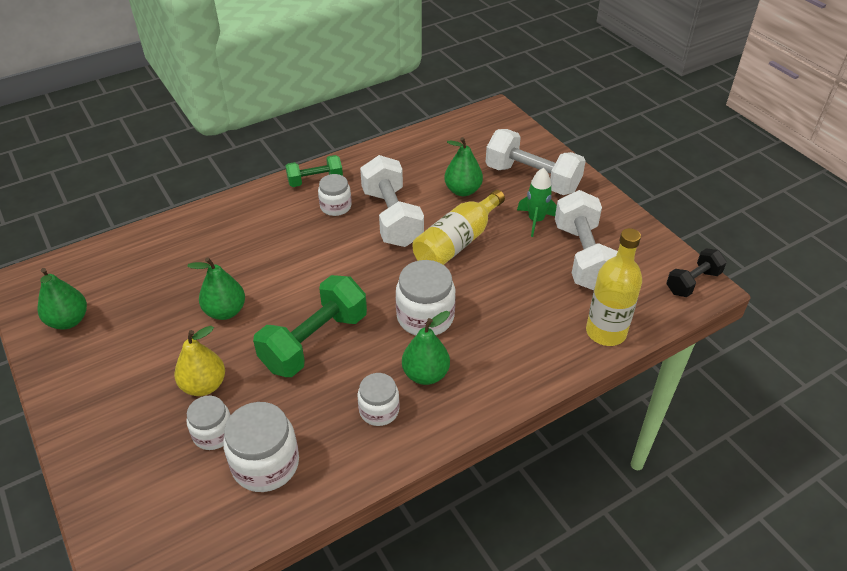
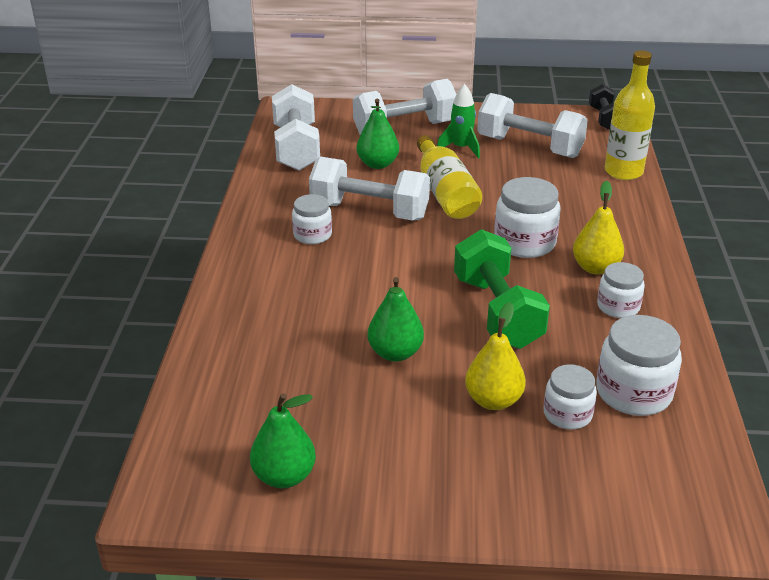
camera: 55 degrees left, 10 degrees down
green dumbbell [285,155,343,187] -> none
green pear [402,311,450,385] -> yellow pear [573,181,624,275]
none -> white dumbbell [272,84,320,171]

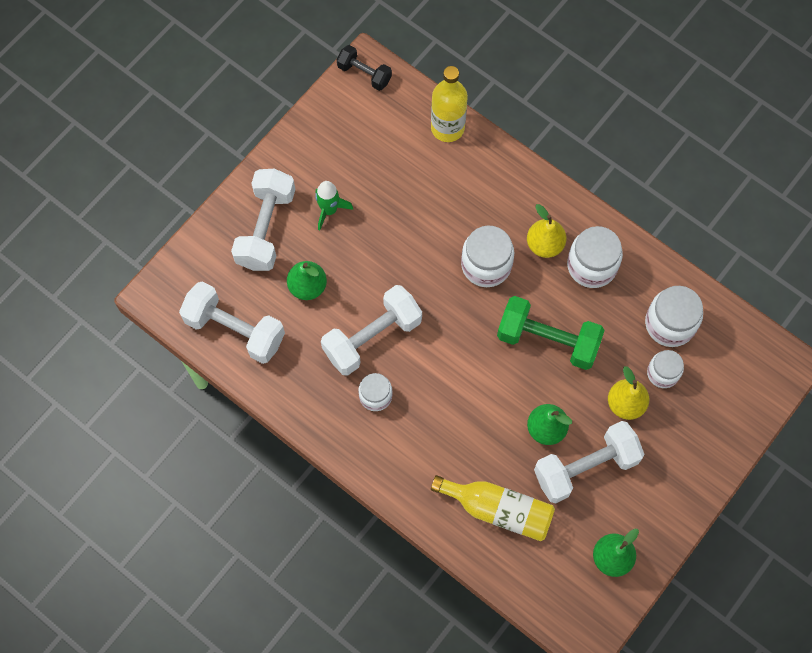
camera: 55 degrees left, 35 degrees up
yellow bottle [417,135,482,219] -> yellow bottle moved to [431,475,555,541]
white dumbbell [477,93,588,158] -> white dumbbell moved to [534,421,644,504]
white jar [597,262,645,318] -> white jar [567,226,623,288], size x1.59

